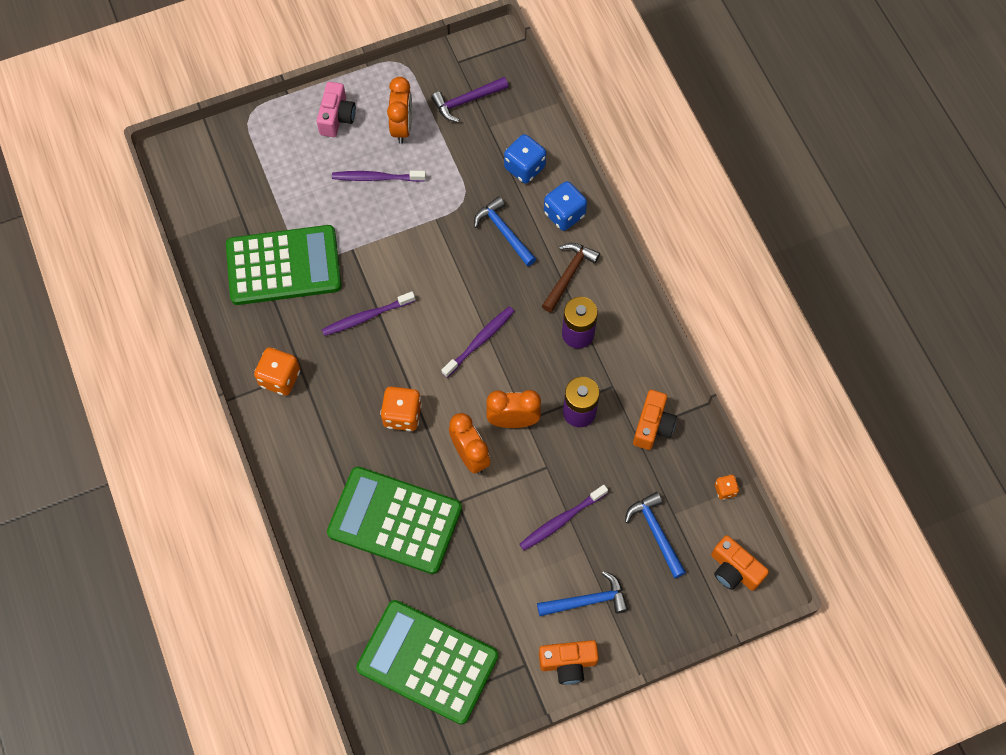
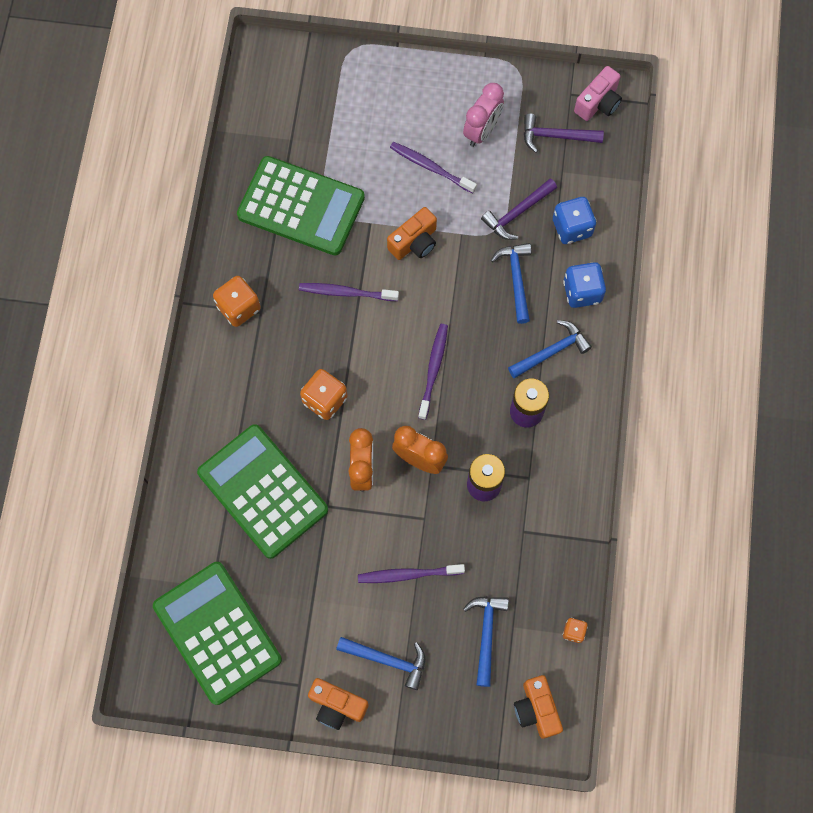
camera: 30 degrees right, 5 degrees up
pink camera [317,82,356,137] -> pink camera moved to [574,66,622,121]
orange clock [387,77,412,144] -> pink clock [463,83,504,147]
purple toothbrush [442,306,514,378] -> purple toothbrush turned 60 degrees counterclockwise [418,324,448,420]
brown hammer [542,243,600,313] -> blue hammer [508,320,592,378]
orange camera [633,390,677,450] -> orange camera moved to [387,207,437,260]
none -> purple hammer [481,179,557,240]

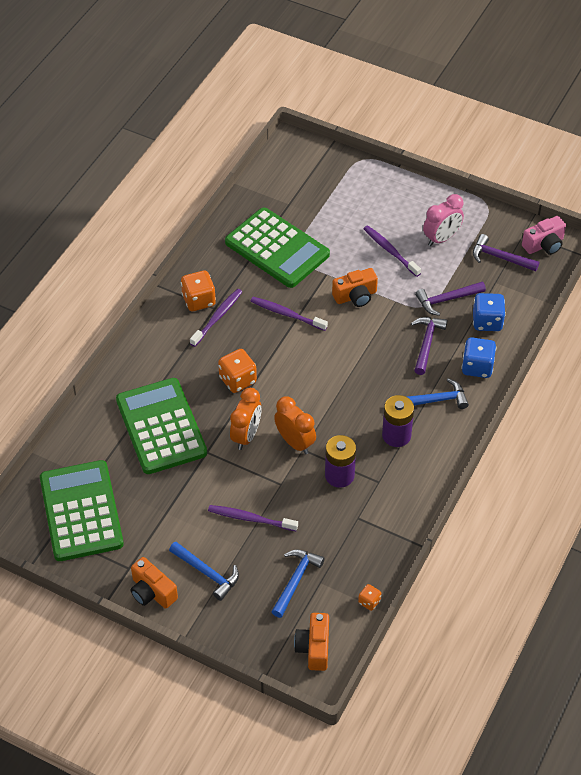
camera: 20 degrees right, 20 degrees down
purple toothbrush [418,324,448,420] -> purple toothbrush moved to [190,289,242,347]
blue hammer [491,243,531,324] -> purple hammer [411,317,447,375]

